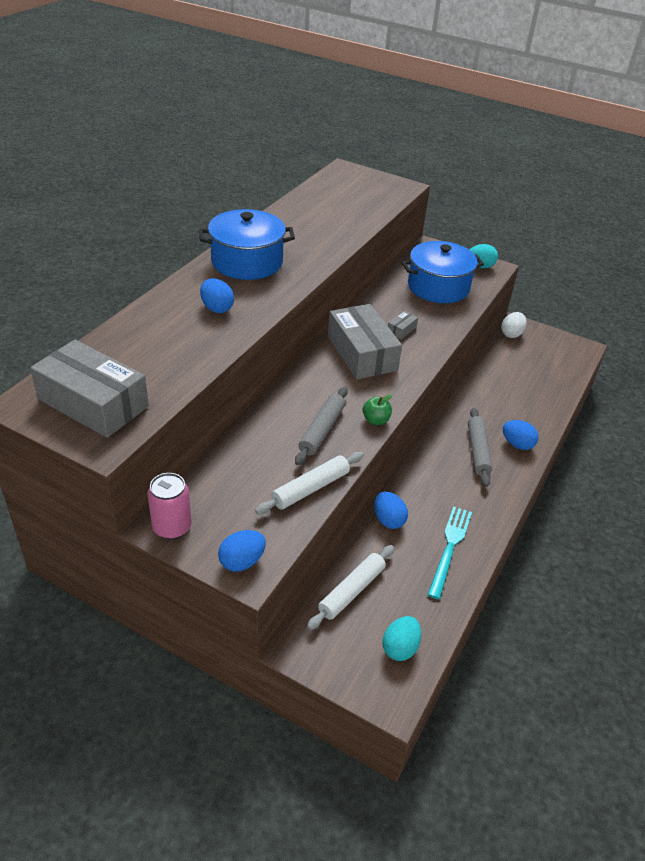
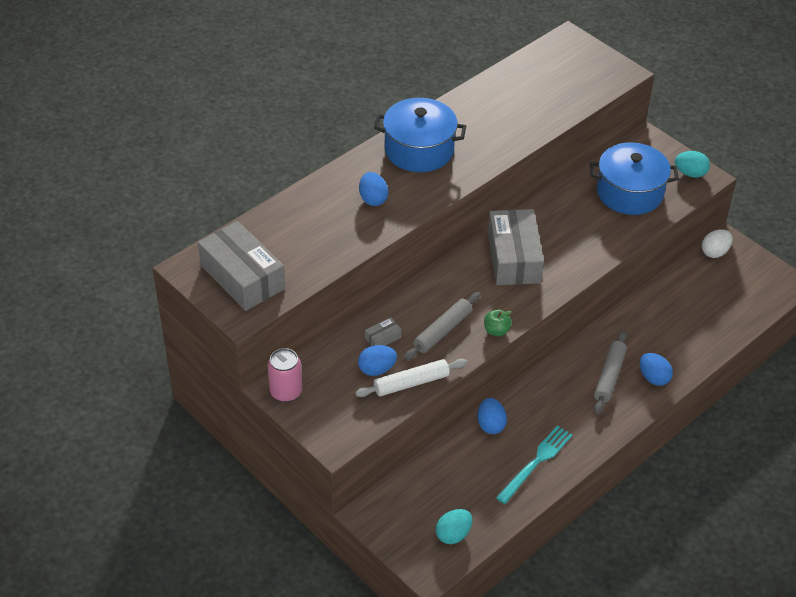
camera: 20 degrees right, 5 degrees up
blue egg [218,530,266,572] -> blue egg moved to [358,345,397,376]
white rolling pin [307,545,394,630] -> none
grey box [388,311,418,339] -> grey box moved to [365,317,401,346]

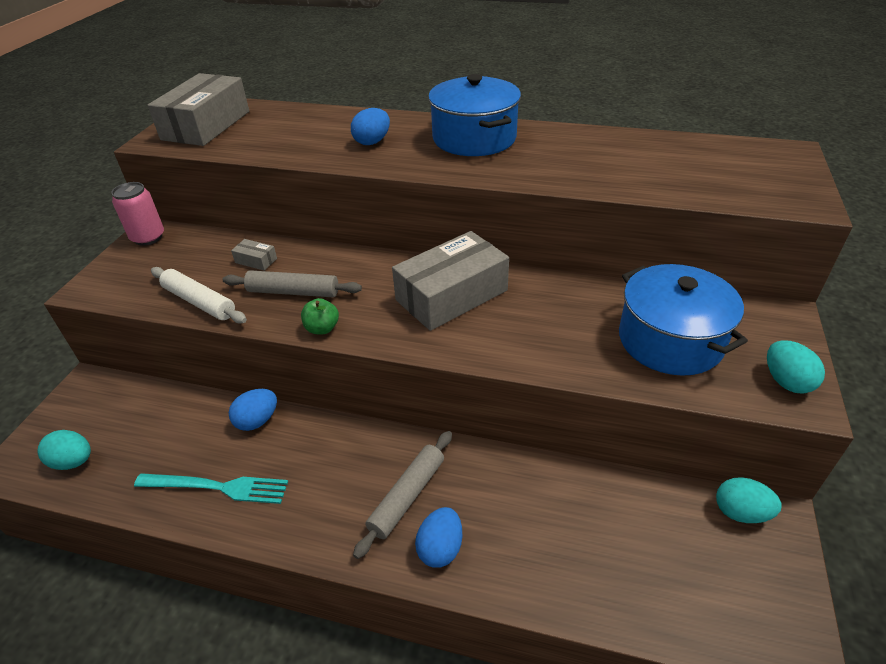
camera: 60 degrees right, 5 degrees down
blue egg [358,345,397,376] -> none
grey rolling pin [594,331,627,414] -> grey rolling pin turned 45 degrees counterclockwise [353,431,452,559]
white egg [702,230,733,258] -> turquoise egg [716,477,782,523]

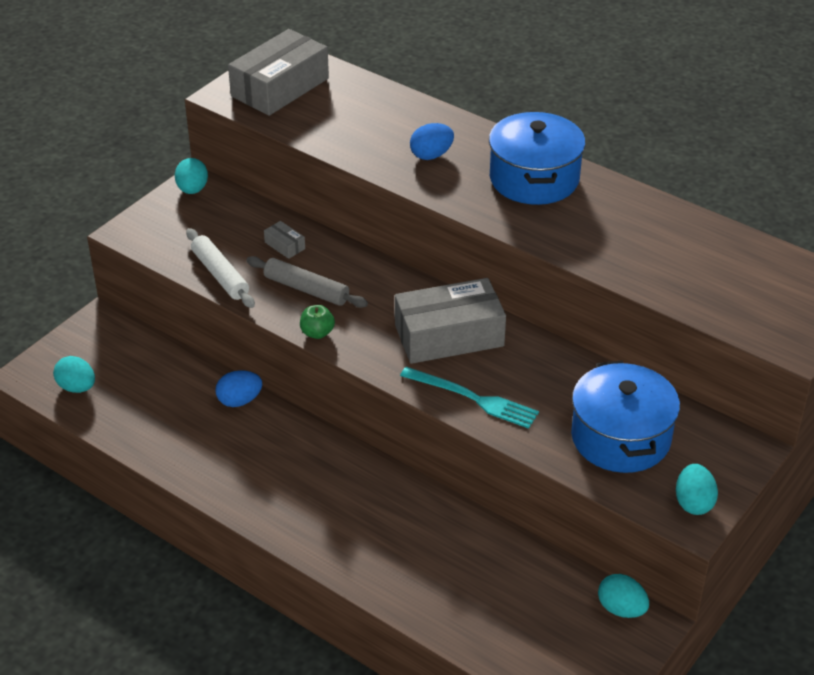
camera: 20 degrees right, 0 degrees up
pink can [111,182,164,246] -> turquoise egg [175,158,208,194]
turquoise fork [134,473,288,504] -> turquoise fork moved to [400,367,539,429]
grey rolling pin [353,431,452,559] -> none
blue egg [415,507,462,568] -> none

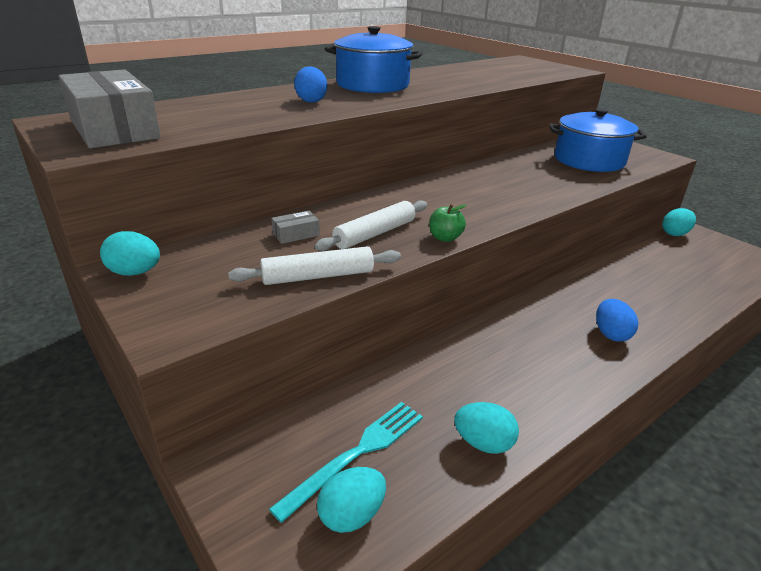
camera: 75 degrees left, 10 degrees down
blue egg [215,370,263,407] -> blue egg moved to [596,299,638,342]
grey rolling pin [246,256,368,308] -> white rolling pin [315,200,427,251]
grey box [395,278,506,364] -> none
turquoise fork [400,367,539,429] -> turquoise fork moved to [269,402,423,523]
turquoise egg [676,464,718,515] -> turquoise egg moved to [454,402,519,454]

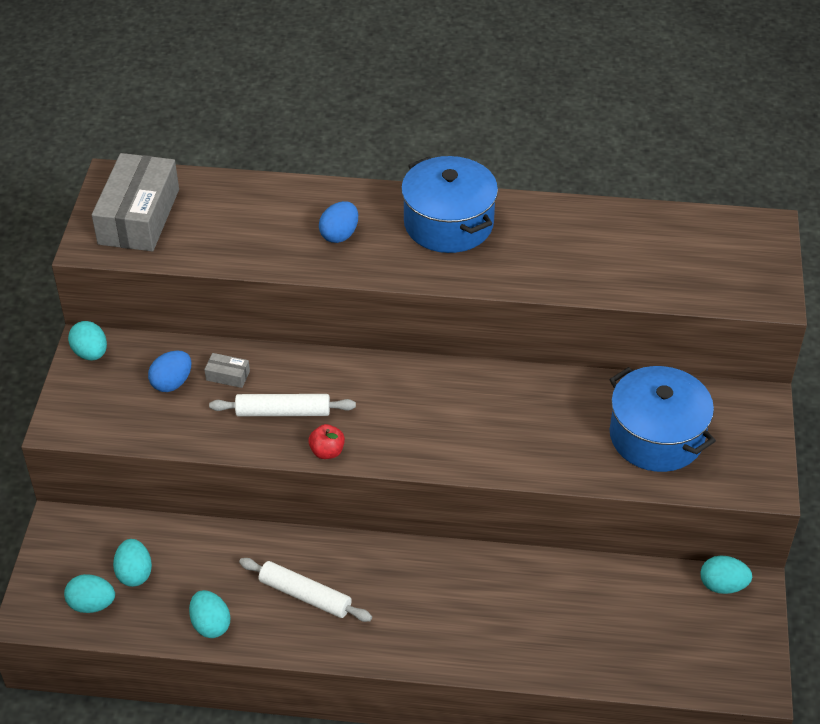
camera: 45 degrees right, 15 degrees up
white rolling pin [228,247,401,285] -> white rolling pin moved to [239,558,372,622]
turquoise fork [269,402,423,523] -> turquoise egg [113,539,152,587]
green apple [429,204,466,242] -> red apple [308,424,345,459]
blue egg [596,299,638,342] -> blue egg moved to [148,351,191,392]

